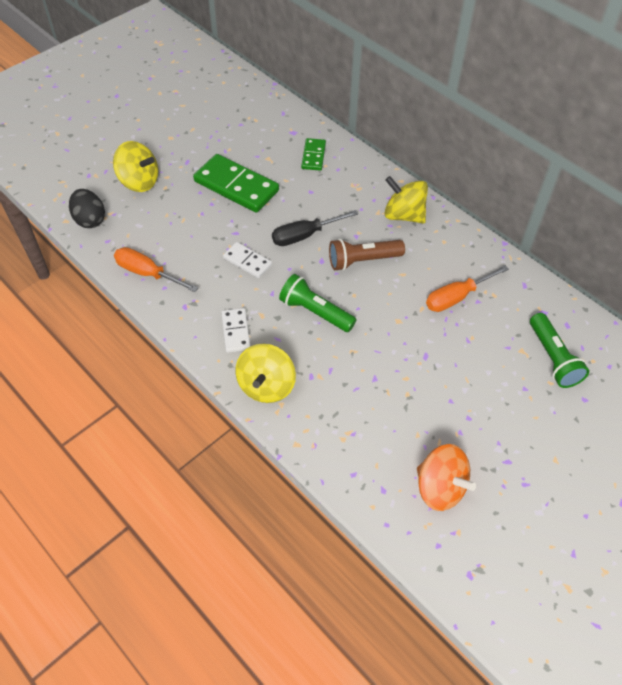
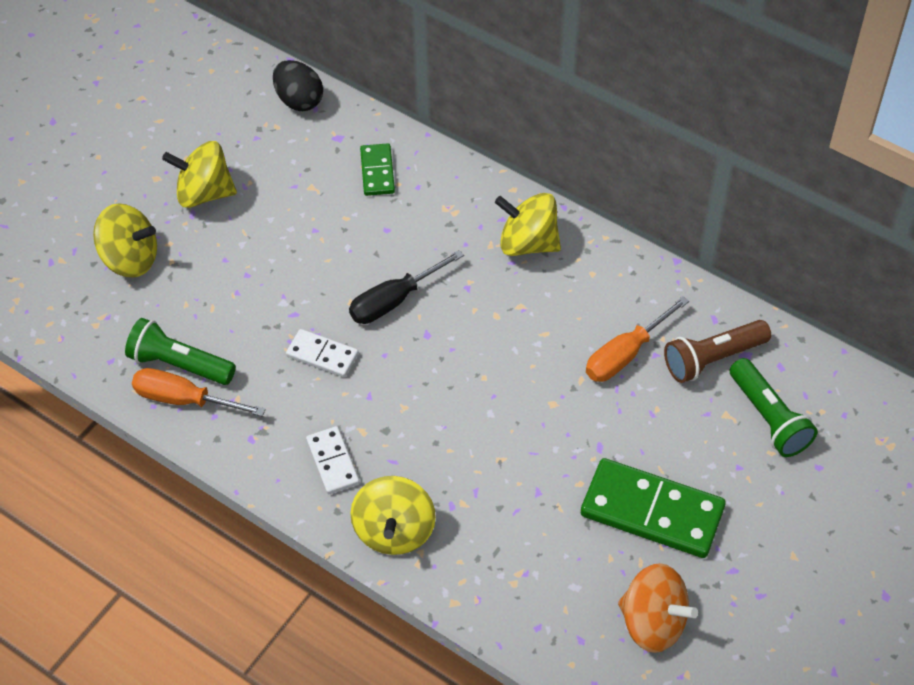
camera: 10 degrees left, 0 degrees up
black egg [69,189,105,228] -> black egg moved to [273,60,323,111]
green domino [193,154,279,213] -> green domino moved to [581,458,726,558]
green flashlight [279,274,356,332] -> green flashlight moved to [125,318,236,385]
brown flashlight [329,239,405,271] -> brown flashlight moved to [664,320,771,383]
none -> yellow spinning top [162,141,237,208]

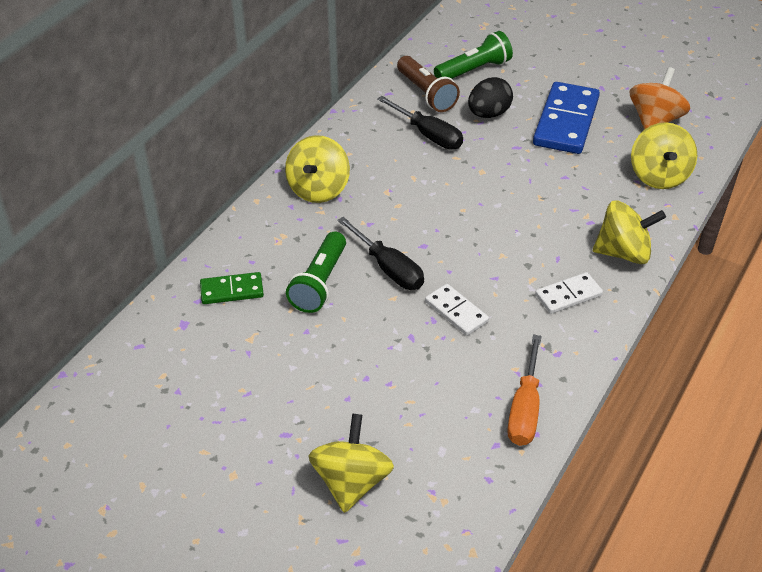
camera: 95 degrees left, 10 degrees down
green flashlight [125,318,236,385] -> green flashlight moved to [286,232,346,313]
yellow spinning top [162,141,237,208] -> yellow spinning top moved to [631,122,697,189]
black egg [273,60,323,111] -> black egg moved to [468,77,513,118]
white domino [286,329,359,377] -> white domino turned 60 degrees counterclockwise [425,284,489,336]
green domino [581,458,726,558] -> blue domino [533,82,600,154]
orange screwdriver [586,296,689,382] -> black screwdriver [377,96,463,149]

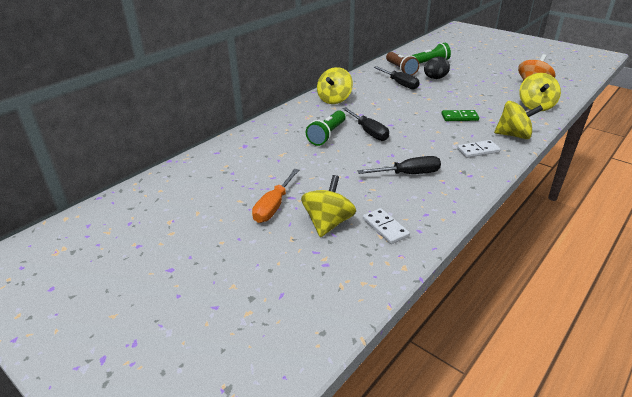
camera: 10 degrees right, 10 degrees down
green domino [200,272,264,304] -> green domino moved to [442,110,479,121]
white domino [425,284,489,336] -> white domino moved to [363,208,410,244]
orange screwdriver [507,335,542,446] -> orange screwdriver moved to [252,169,299,223]
blue domino [533,82,600,154] -> none
none -> black screwdriver [357,156,441,174]

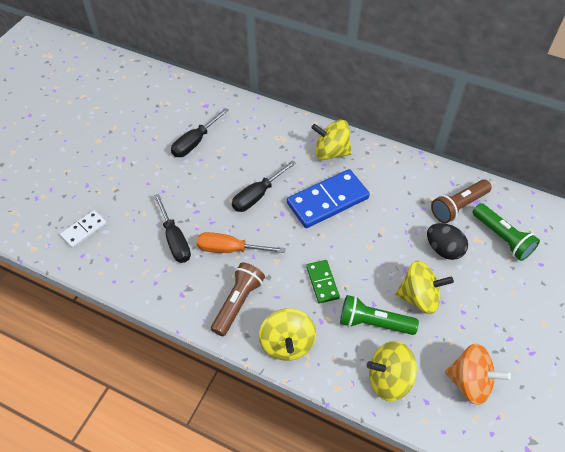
camera: 75 degrees right, 20 degrees up
orange screwdriver [252,169,299,223] -> orange screwdriver moved to [197,232,285,253]
yellow spinning top [301,175,356,237] -> yellow spinning top moved to [396,261,454,314]
green flashlight [306,110,346,146] -> green flashlight moved to [340,295,419,335]
black screwdriver [373,66,420,90] -> black screwdriver moved to [171,108,229,157]
white domino [457,140,501,158] -> brown flashlight [211,262,265,336]
none -> blue domino [287,169,370,228]

